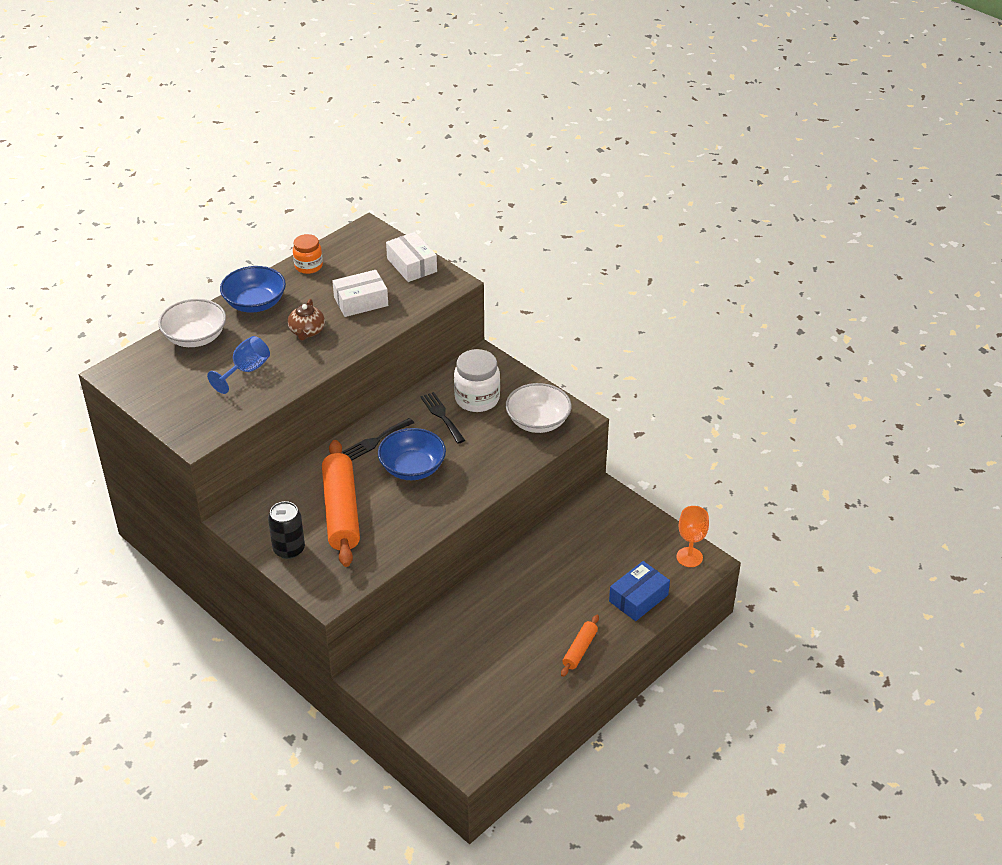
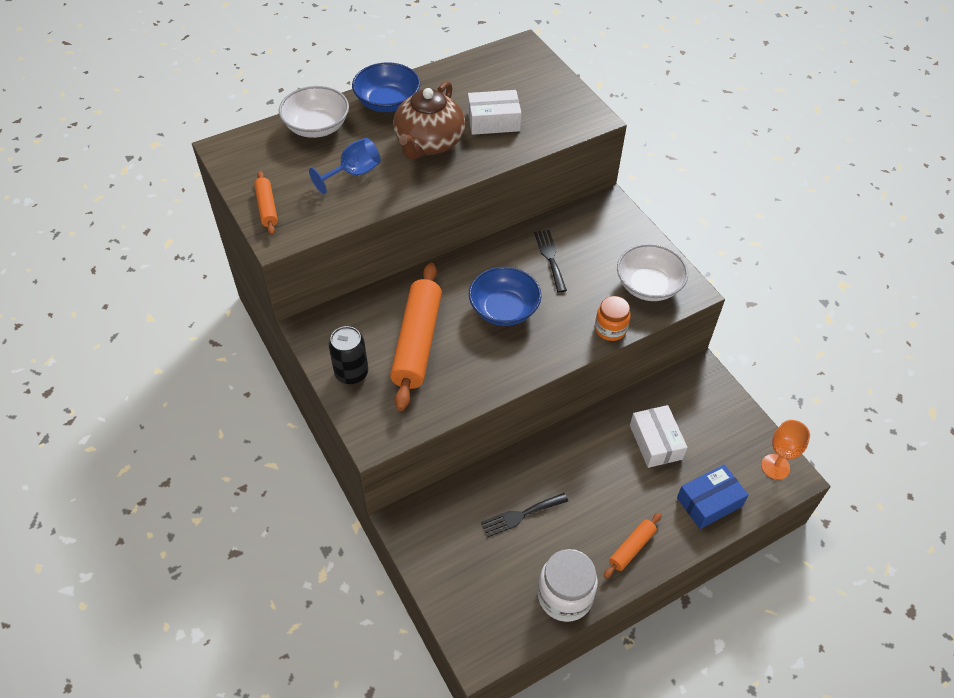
camera: 15 degrees right, 10 degrees up
brown teapot [287,299,325,340] -> brown teapot [393,81,465,159], size x1.80
orange jar [293,234,323,274] -> orange jar moved to [595,296,631,341]
black fork [342,418,414,460] -> black fork moved to [481,493,568,537]
white box [386,232,437,282] -> white box moved to [630,405,688,468]
white jar [454,349,500,412] -> white jar moved to [538,549,598,622]
none -> orange rolling pin [254,171,278,235]

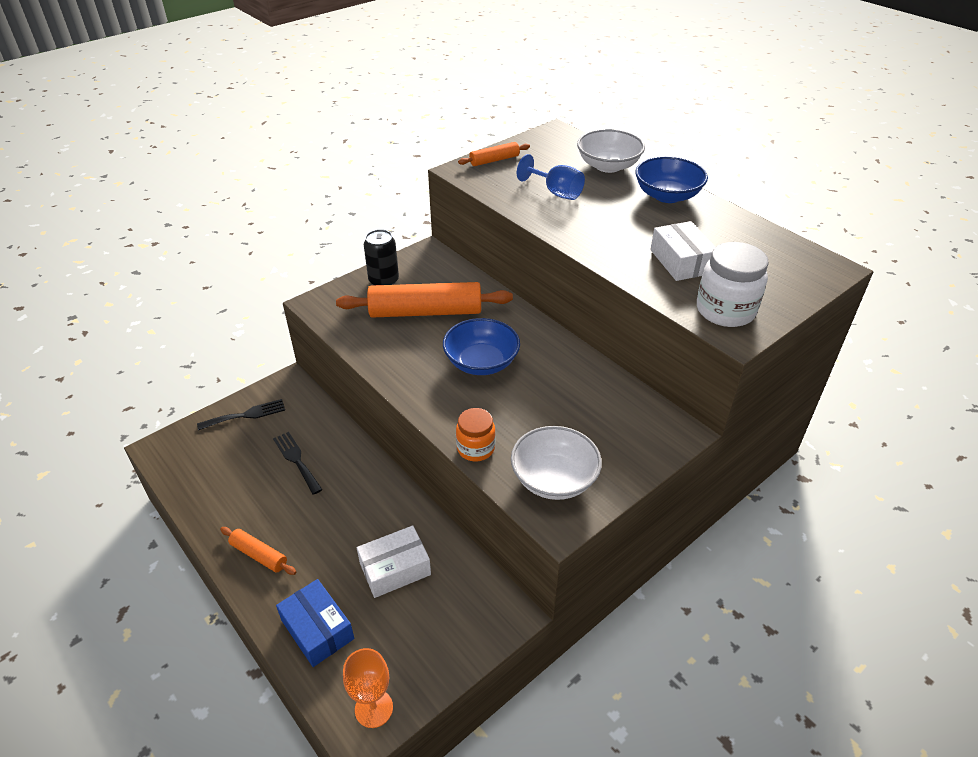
camera: 80 degrees right, 10 degrees down
brown teapot [393,81,465,159] -> none
black fork [534,230,567,293] -> black fork moved to [197,399,285,430]
white jar [538,549,598,622] -> white jar moved to [697,242,769,327]

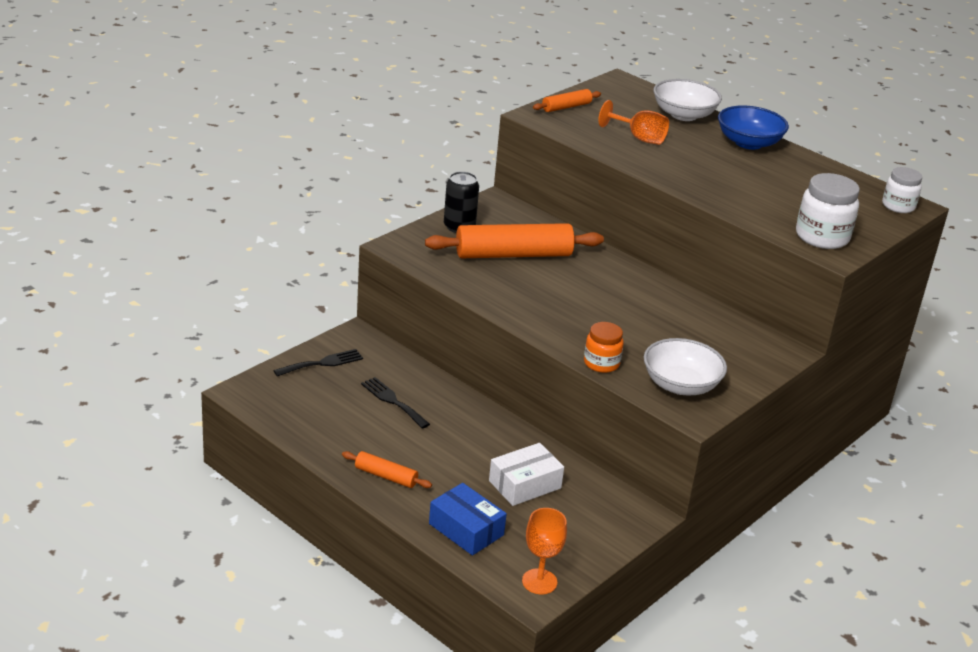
camera: 10 degrees left, 10 degrees down
blue bowl [443,318,520,375] -> none
blue goblet [517,154,585,200] -> orange goblet [598,100,669,145]
white box [650,221,715,281] -> none
none -> white jar [882,167,922,213]

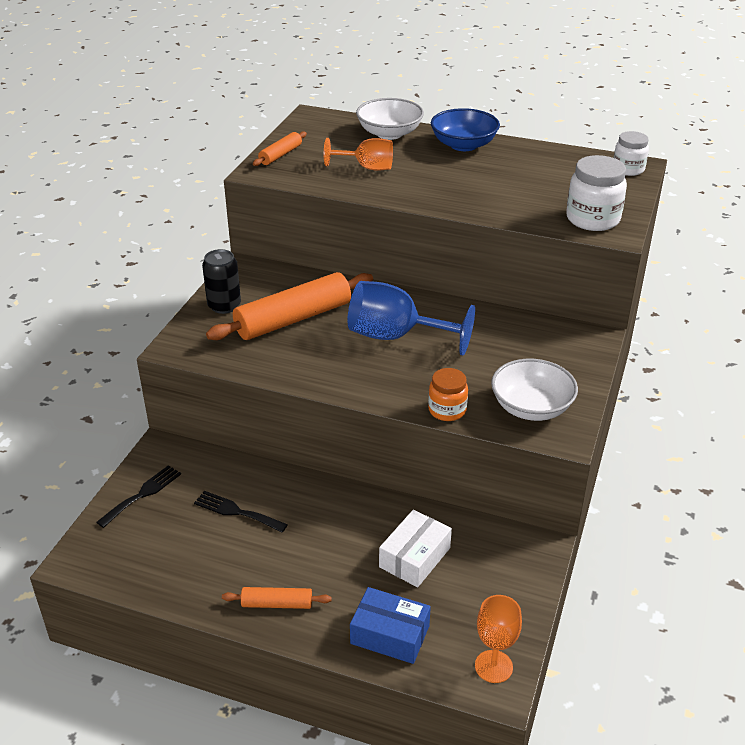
camera: 20 degrees left, 5 degrees up
none -> blue goblet [347,281,475,355]

